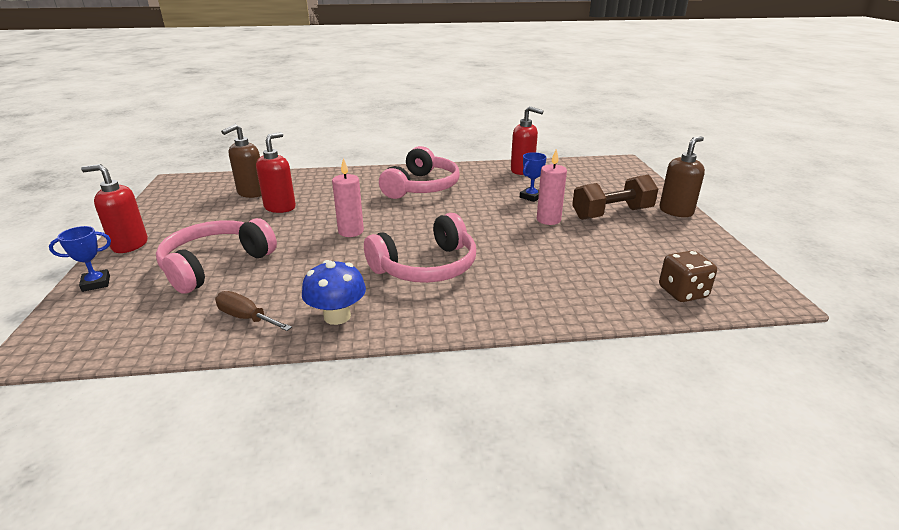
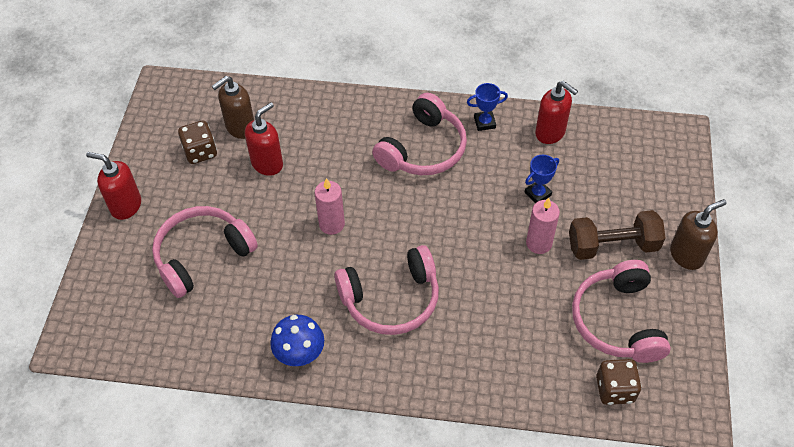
camera: 15 degrees right, 25 degrees up
blue trophy [49,226,111,292] -> blue trophy moved to [467,83,508,131]
brown screwdriver [215,291,292,331] -> none
none -> brown dice [178,121,217,164]
none -> pink headphones [572,260,671,363]

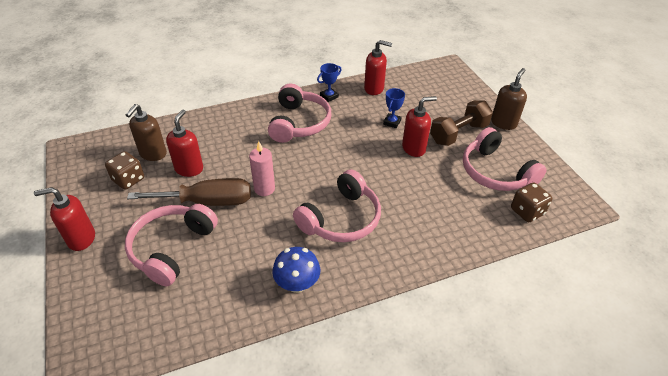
camera: 30 degrees left, 10 degrees down
pink candle [526,198,560,254] -> red soap dispenser [402,96,437,157]
none -> brown screwdriver [127,178,251,206]

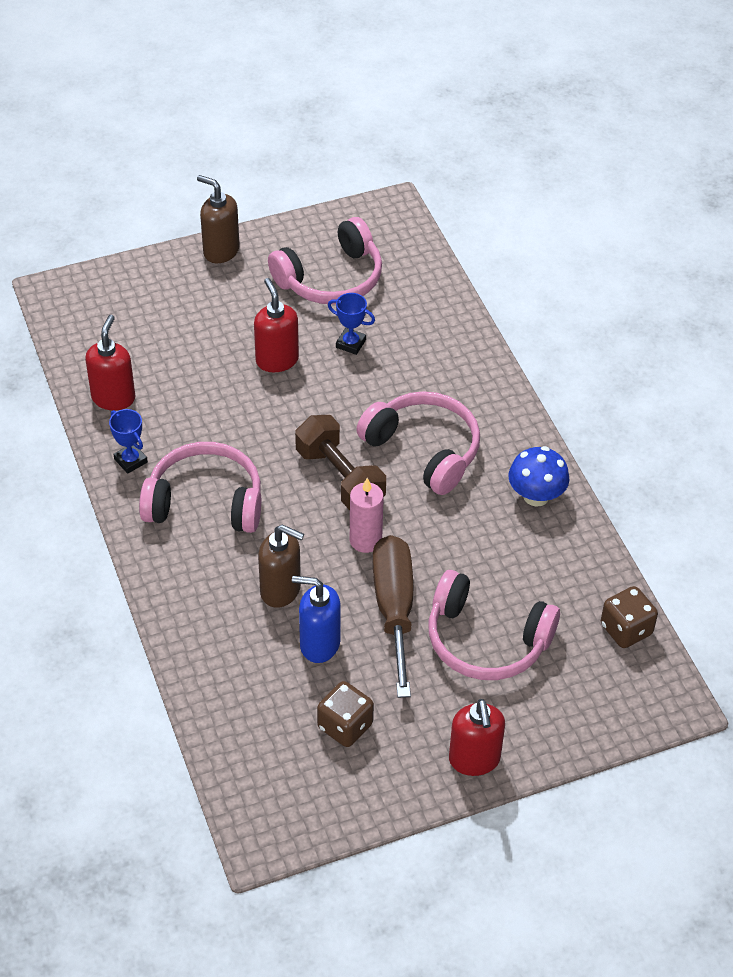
camera: 90 degrees left, 5 degrees up
brown soap dispenser [126,104,167,161] -> brown soap dispenser moved to [258,525,304,608]
red soap dispenser [166,110,203,177] -> blue soap dispenser [292,576,341,663]
blue trophy [383,88,405,128] -> blue trophy moved to [328,293,375,355]
brown dumbbell [430,100,493,146] -> brown dumbbell moved to [295,415,386,510]
brown dice [511,183,552,222] -> brown dice moved to [601,586,658,648]

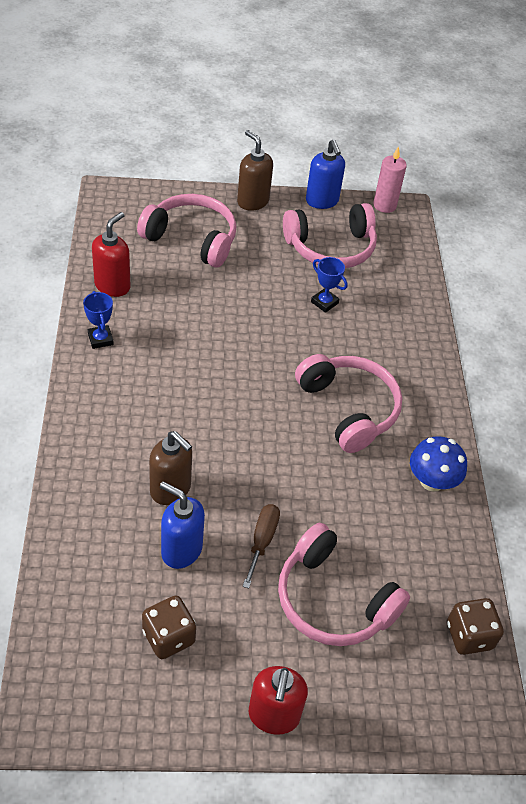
camera: 15 degrees right, 0 degrees up
pink headphones [139,442,261,533] -> pink headphones moved to [137,194,236,268]
red soap dispenser [254,278,299,372] -> none
brown dumbbell [295,415,386,510] -> none
pink candle [350,478,384,553] -> pink candle moved to [373,146,407,213]
brown screwdriver [373,535,413,698] -> brown screwdriver [243,504,280,588], size x0.54
none -> blue soap dispenser [306,139,345,209]

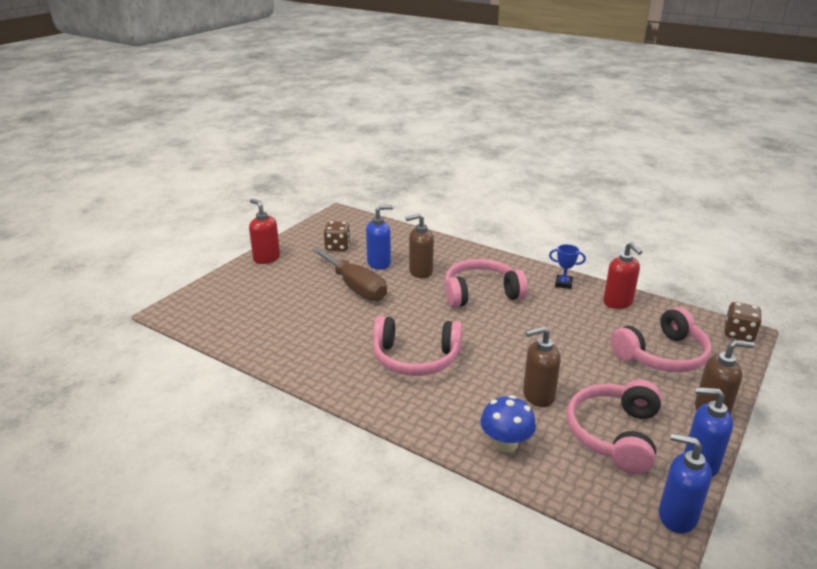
camera: 130 degrees right, 20 degrees down
brown screwdriver [243,504,280,588] -> brown screwdriver [312,248,387,301], size x1.84
pink headphones [278,523,410,646] -> pink headphones moved to [445,259,528,308]
blue trophy [311,257,348,313] -> brown soap dispenser [523,326,561,407]
pink candle [373,146,407,213] -> blue soap dispenser [659,433,712,533]
blue mushroom [410,436,467,492] -> blue mushroom moved to [480,395,536,452]
brown dice [447,598,504,655] -> brown dice moved to [725,302,762,342]

